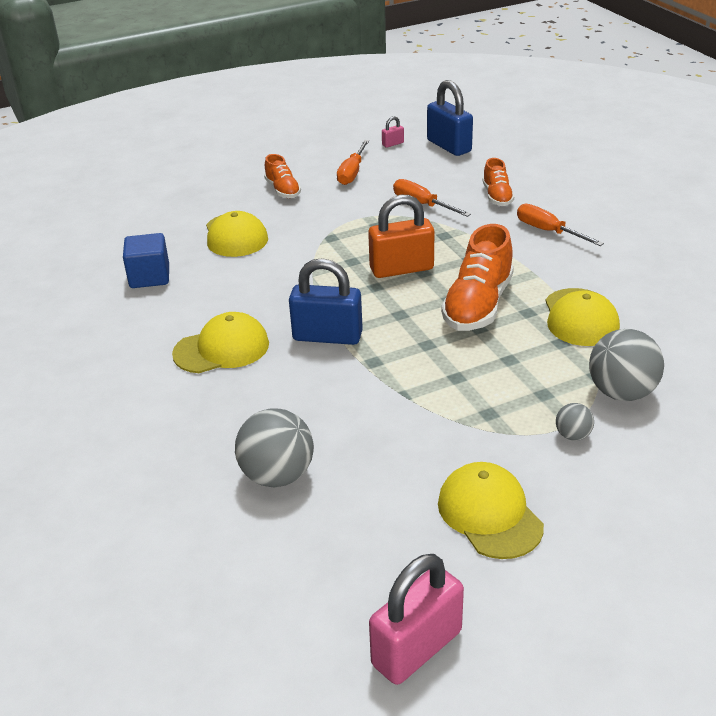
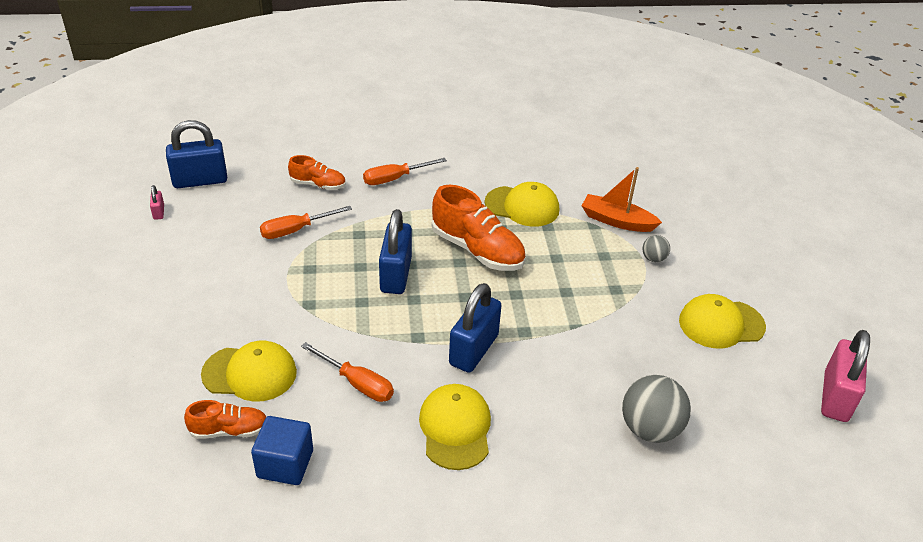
camera: 75 degrees left, 5 degrees up
orange shoe [264,154,301,198] -> orange shoe moved to [184,400,266,439]
orange screwdriver [337,140,369,185] -> orange screwdriver moved to [301,342,394,402]
orange padlock [368,195,434,278] -> blue padlock [379,209,412,294]
pink padlock [369,554,464,685] -> pink padlock turned 45 degrees clockwise [821,330,870,422]
grey ball [589,329,664,401] -> orange boat [582,167,662,232]

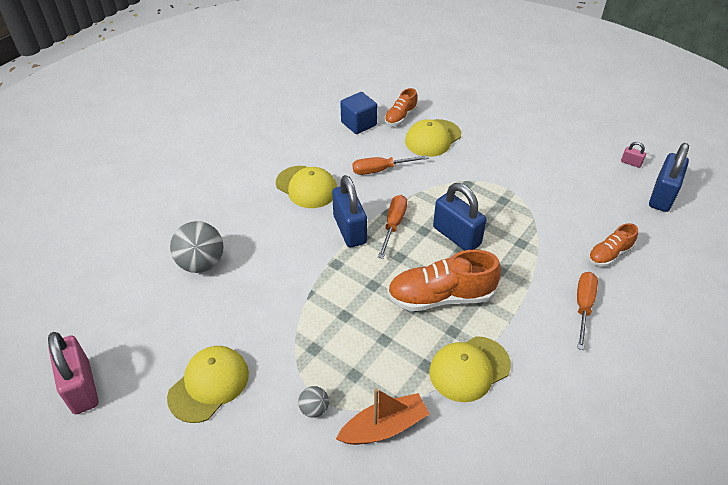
camera: 135 degrees right, 5 degrees up
orange screwdriver [260,206,352,239] -> orange screwdriver moved to [378,195,407,259]

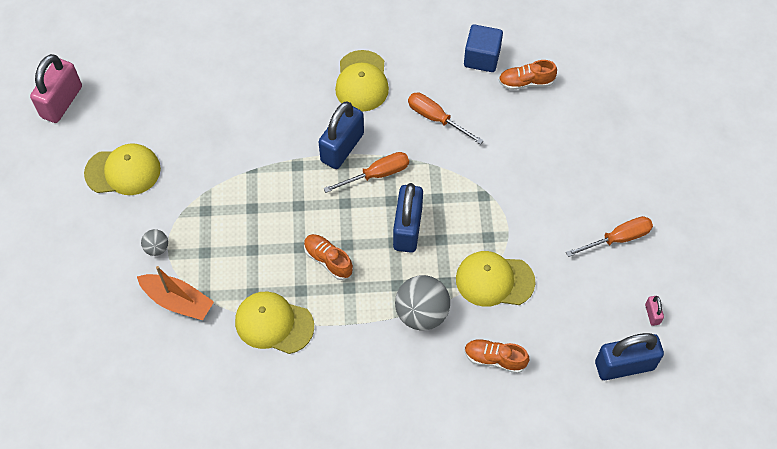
camera: 50 degrees right, 15 degrees up
grey ball [170,221,223,273] -> grey ball moved to [395,275,450,331]
orange shoe [387,250,501,311] -> orange shoe [304,234,353,280], size x0.56
yellow cap [405,119,461,157] -> yellow cap moved to [456,251,536,307]
orange screwdriver [577,272,598,350] -> orange screwdriver moved to [566,216,653,257]

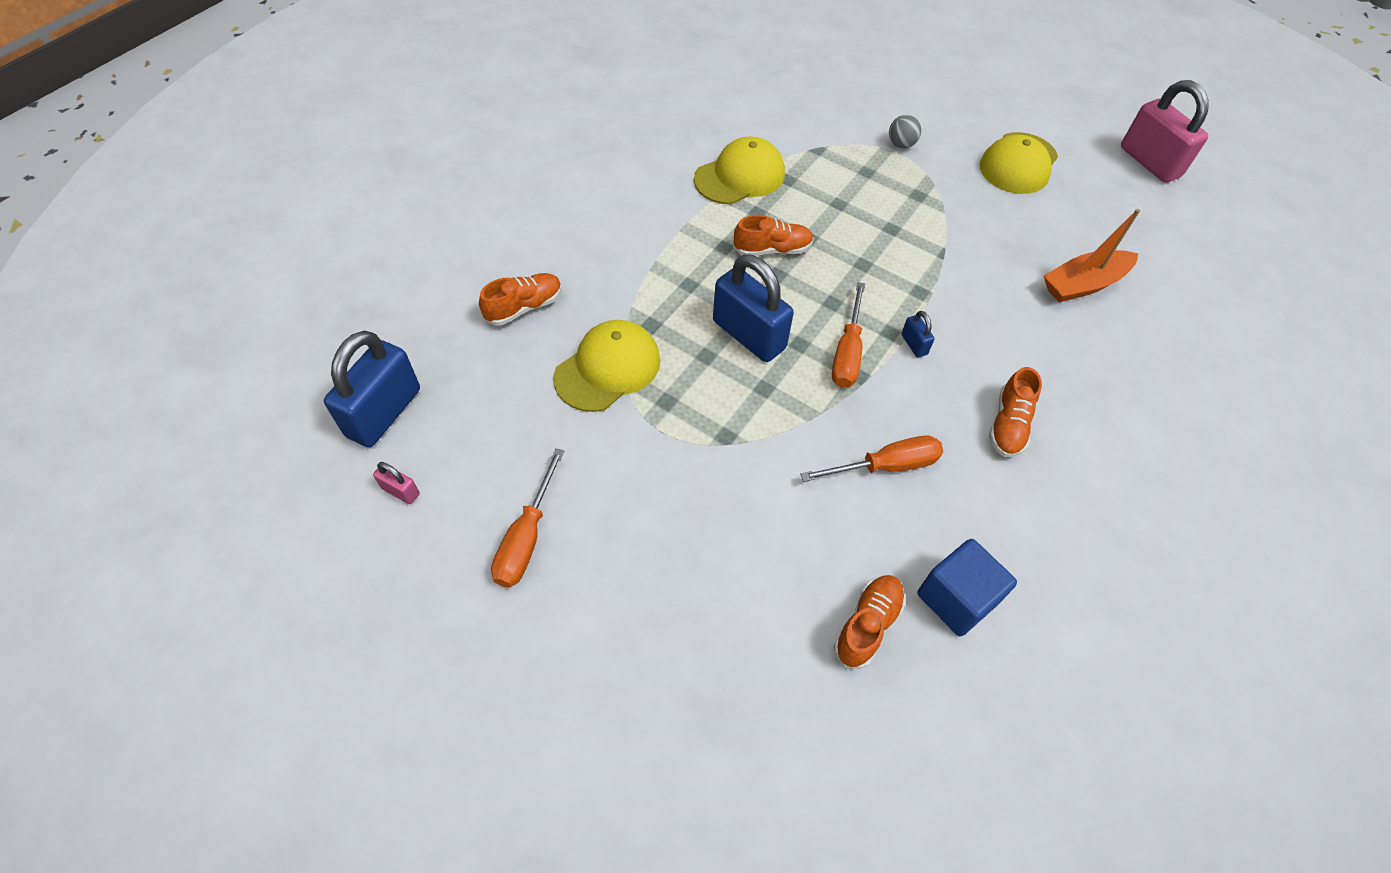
camera: 125 degrees right, 5 degrees down
orange boat [137,266,214,320] -> orange boat moved to [1044,209,1140,302]
blue padlock [319,101,364,169] -> blue padlock [901,311,935,357], size x0.43
yellow cap [335,50,389,112] -> orange shoe [989,367,1042,457]
grey ball [395,275,450,331] -> none

